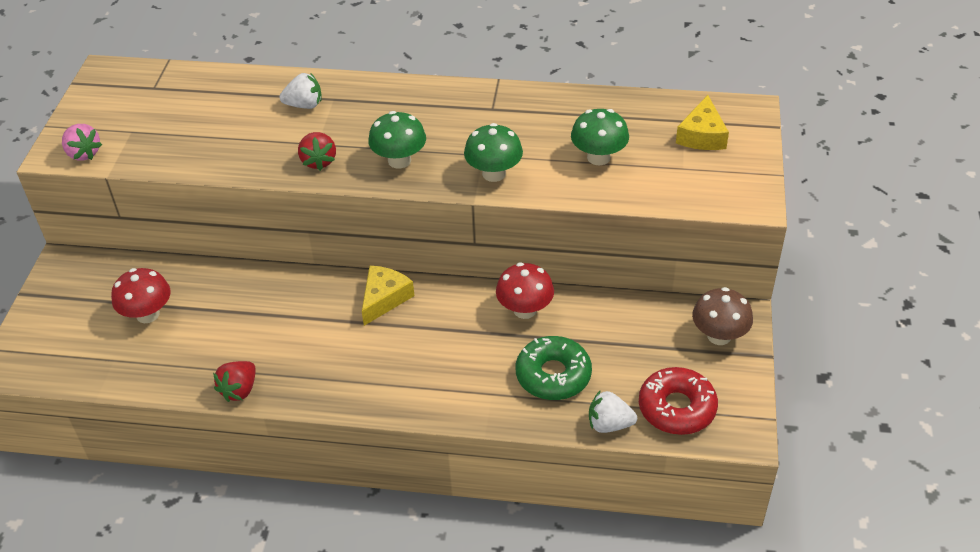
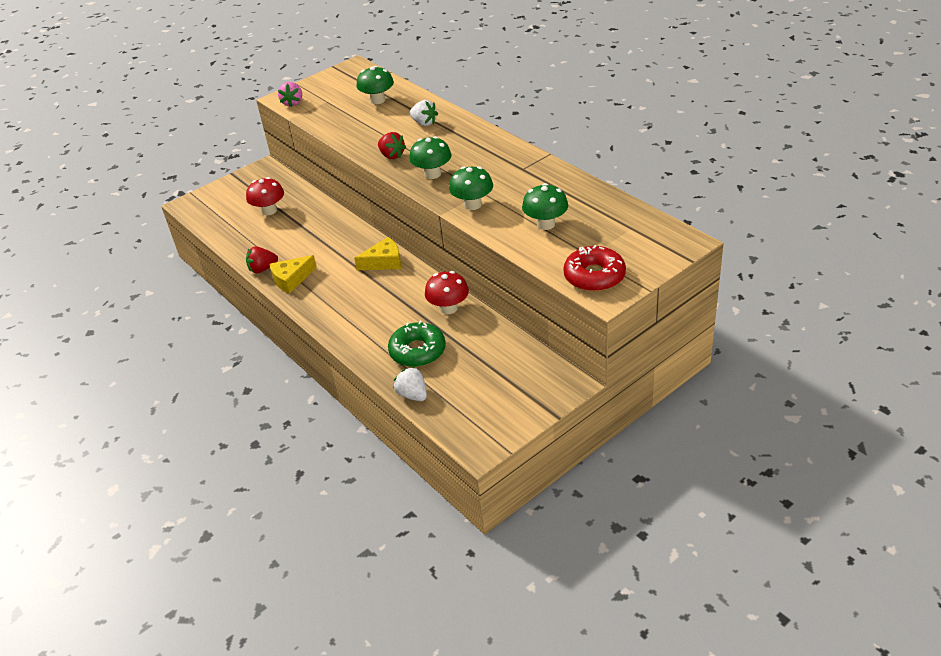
camera: 45 degrees right, 5 degrees down
red strawberry [298,132,336,171] -> red strawberry turned 75 degrees counterclockwise [378,132,406,159]
red donut [639,367,718,435] -> red donut moved to [563,245,626,292]
yellow cheese [676,95,729,150] -> yellow cheese moved to [269,255,317,294]
brown mushroom [692,287,753,345] -> none
none -> green mushroom [357,66,394,104]

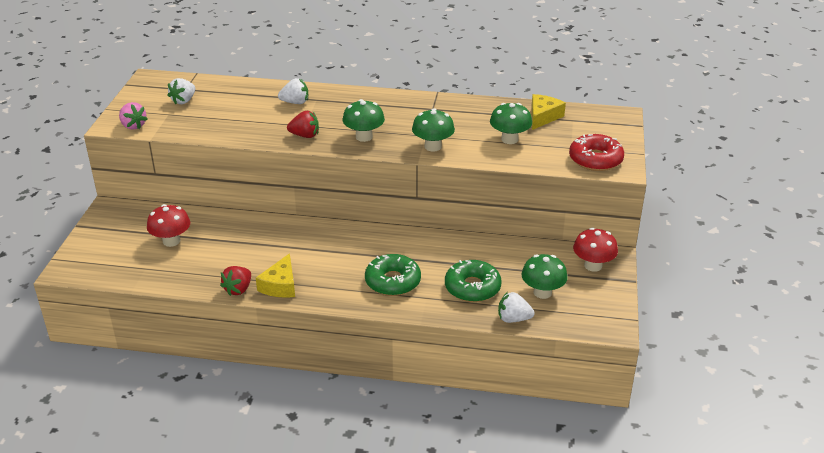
camera: 45 degrees left, 5 degrees down
yellow cheese [354,237,401,270] -> yellow cheese moved to [531,94,566,130]
green mushroom [357,66,394,104] -> green mushroom moved to [521,254,568,299]
red mushroom [425,271,469,314] -> red mushroom moved to [573,228,618,272]
none -> white strawberry [167,78,195,104]
none -> green donut [365,254,421,296]

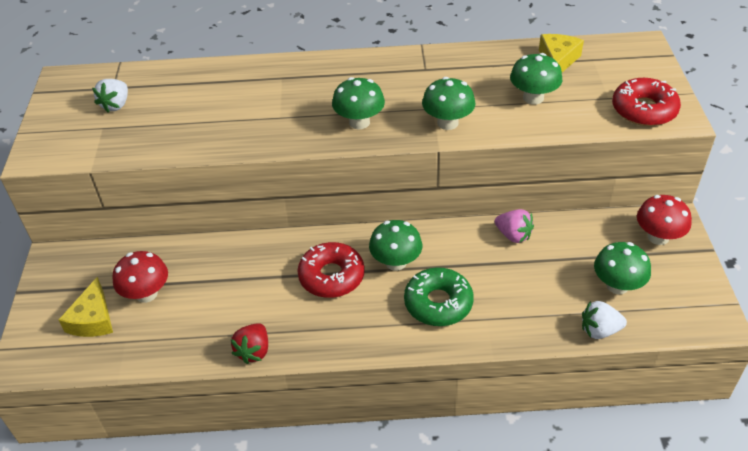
camera: 10 degrees left, 10 degrees up
pink strawberry [119,102,147,130] -> pink strawberry moved to [495,209,534,243]
yellow cheese [256,253,295,298] -> yellow cheese moved to [59,277,113,337]
white strawberry [278,78,308,104] -> none
red strawberry [287,111,319,138] -> none
green donut [445,260,501,302] -> none
none -> red donut [297,242,365,298]
none -> green mushroom [369,220,422,271]

